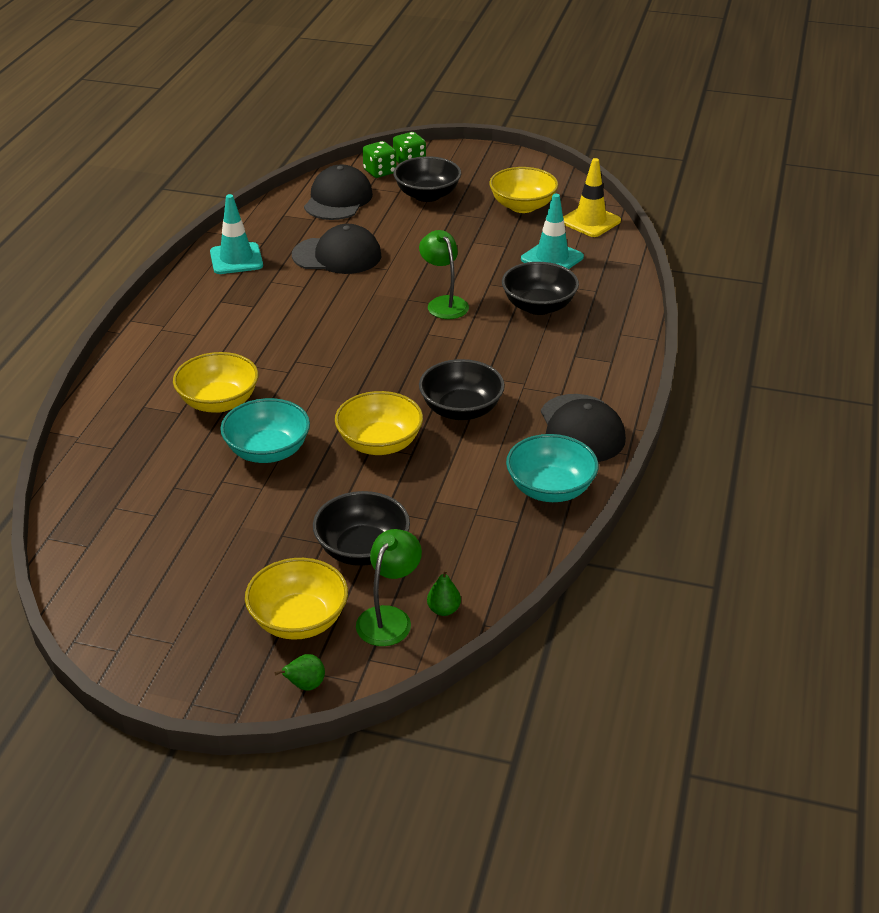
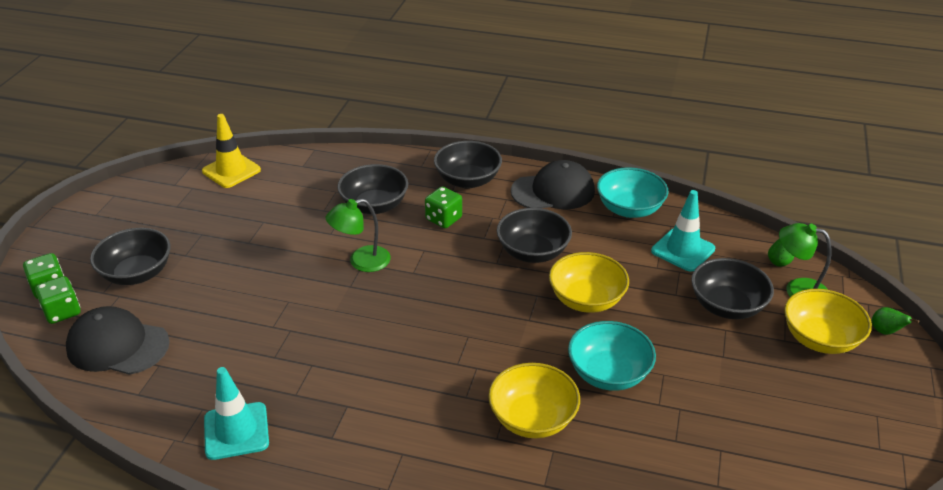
camera: 90 degrees left, 0 degrees up
black cap [292,224,381,274] -> none
yellow bowl [489,167,558,213] -> none
turquoise traffic cone [521,194,584,269] -> turquoise traffic cone moved to [651,190,715,272]
none -> green dice [425,187,462,228]
none -> black bowl [434,141,502,188]

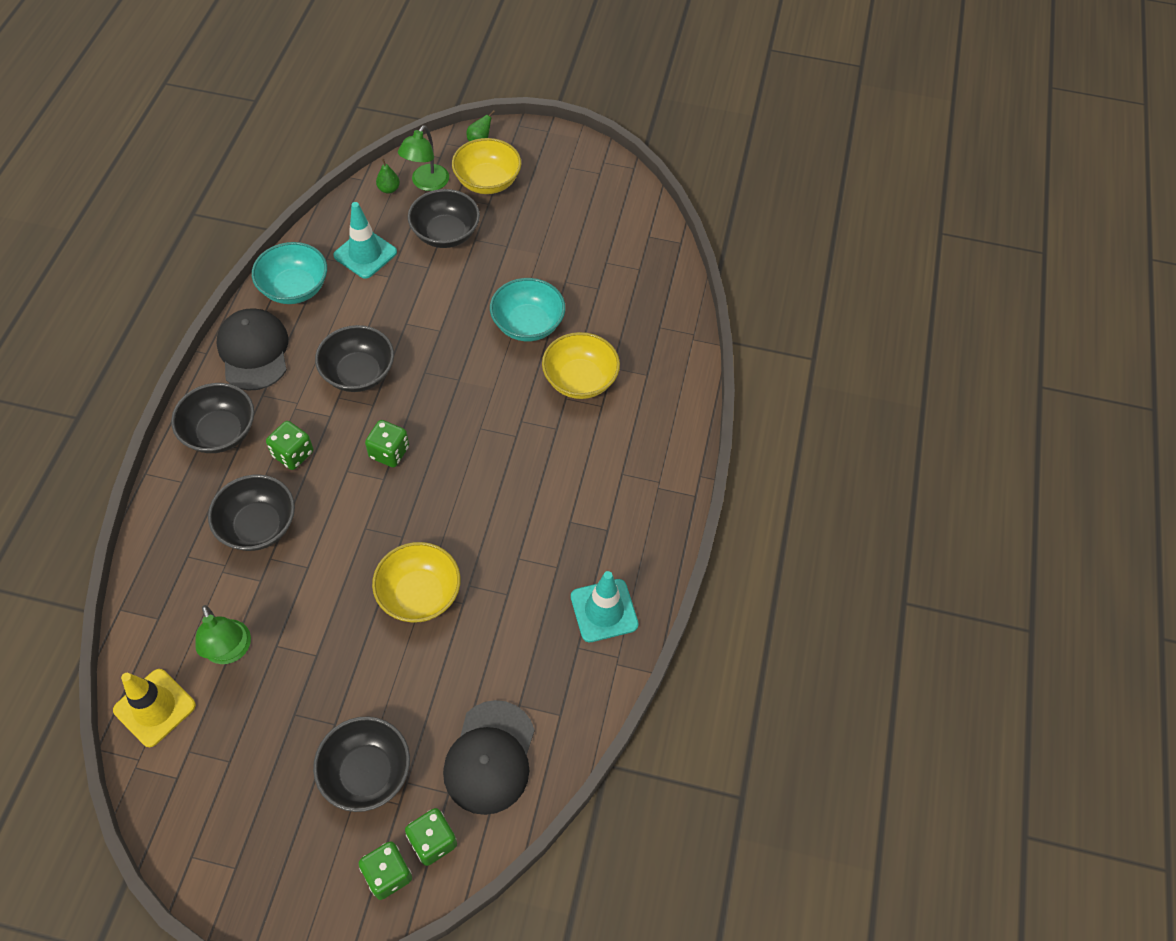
camera: 95 degrees left, 20 degrees up
green lamp [326,199,391,272] -> green lamp moved to [195,605,251,664]
yellow bowl [549,252,629,313] -> yellow bowl moved to [372,542,461,623]
none -> green dice [365,420,409,467]

